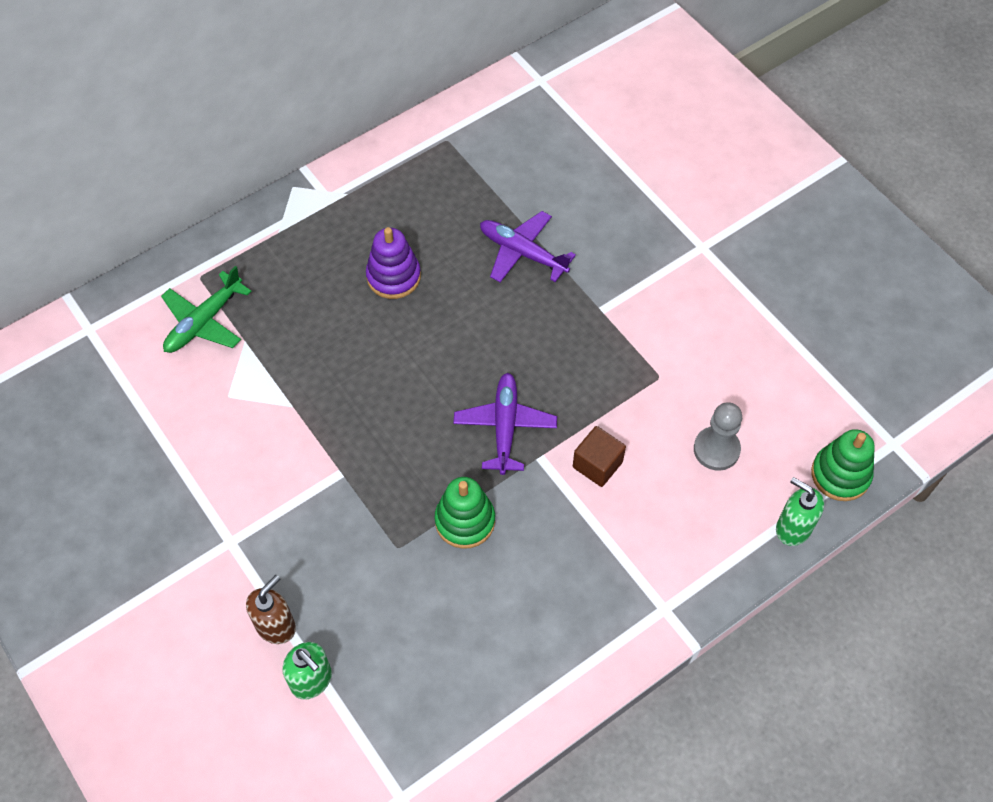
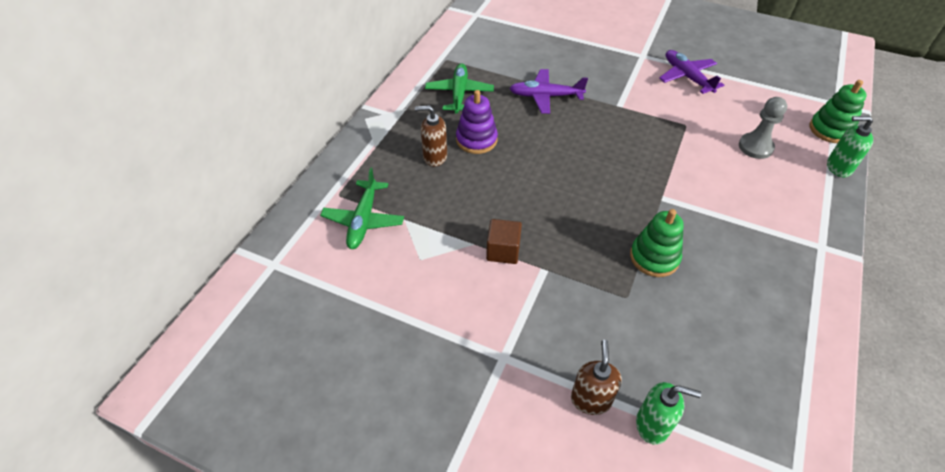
camera: 30 degrees left, 10 degrees down
purple plane [453,373,557,475] -> purple plane moved to [659,50,724,94]
brown cube [573,426,626,487] -> brown cube moved to [486,219,522,264]
none -> brown soap dispenser [415,105,447,166]
none -> green plane [425,63,494,114]

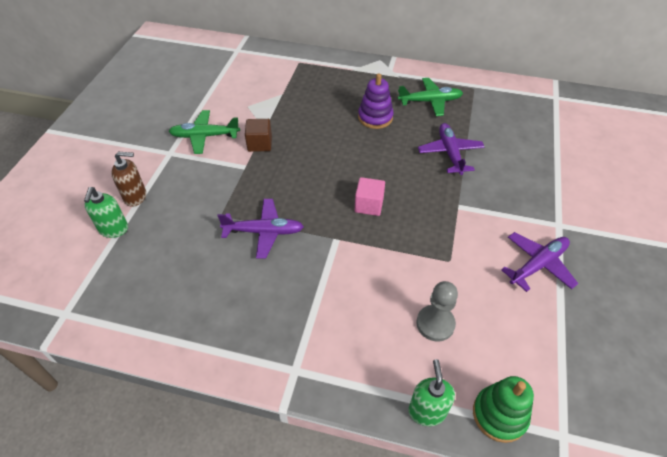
camera: 80 degrees right, 0 degrees up
green plane [320,167,404,249] -> green plane moved to [169,110,240,154]
brown soap dispenser [415,105,447,166] -> none
green stacking toy [630,209,684,277] -> purple plane [217,199,304,259]
none -> pink cube [355,177,385,216]

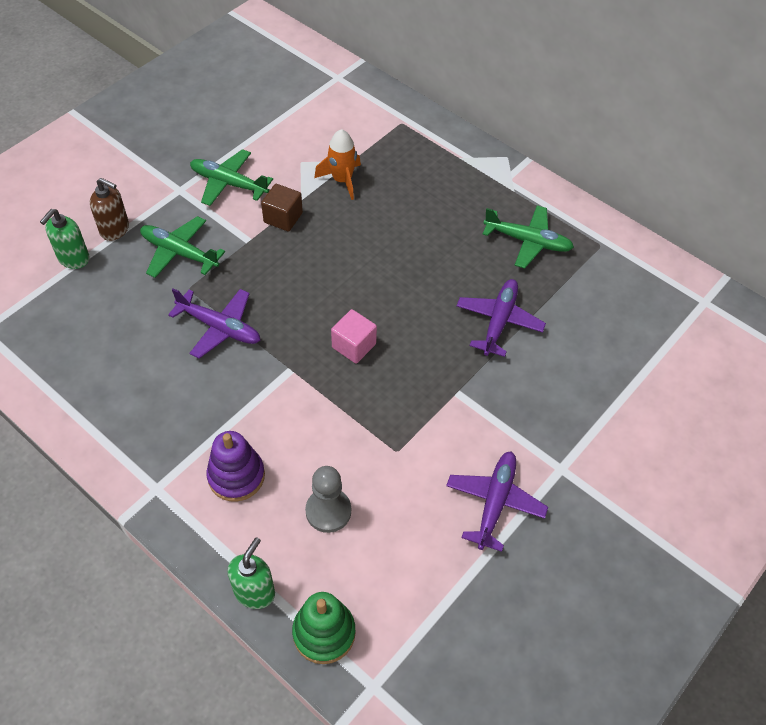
camera: 25 degrees right, 5 degrees up
purple stacking toy [358,73,393,129] -> purple stacking toy moved to [206,431,265,502]
purple plane [501,232,578,292] -> purple plane turned 60 degrees counterclockwise [446,452,548,552]
none -> green plane [140,216,225,278]
none -> orange rocket [314,129,361,200]

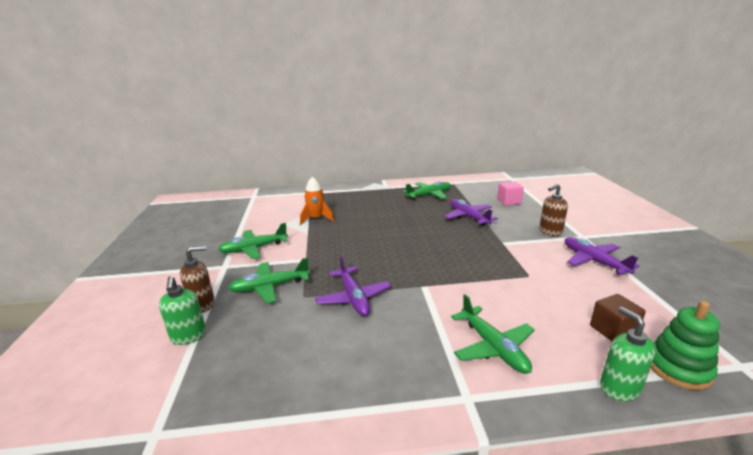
camera: 45 degrees left, 30 degrees down
purple plane [168,288,261,359] -> purple plane turned 90 degrees clockwise [315,255,392,316]
purple stacking toy [206,431,265,502] -> green plane [451,294,535,374]
brown cube [261,184,303,232] -> brown cube moved to [590,294,646,341]
grey pawn [305,466,351,533] -> none
pink cube [331,309,377,363] -> pink cube moved to [497,181,524,206]
none -> brown soap dispenser [539,184,568,236]

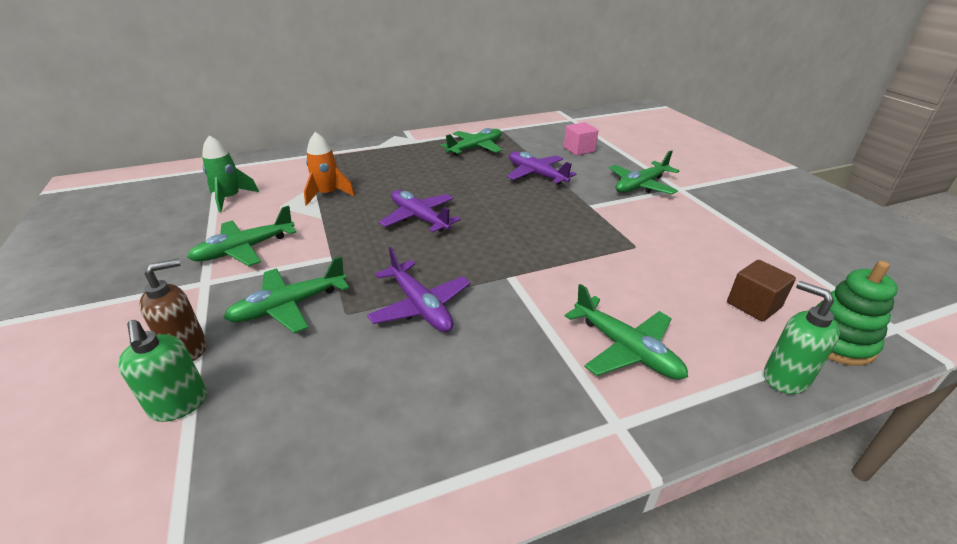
camera: 15 degrees left, 10 degrees up
brown soap dispenser [539,184,568,236] -> green plane [609,150,679,194]
purple plane [565,237,640,275] -> purple plane moved to [379,190,461,232]
none -> green rocket [202,135,259,213]

